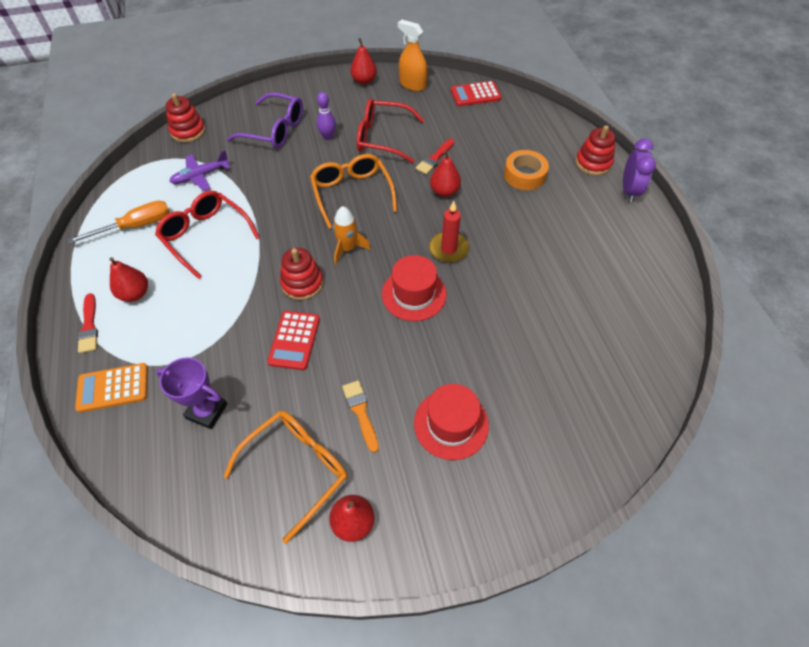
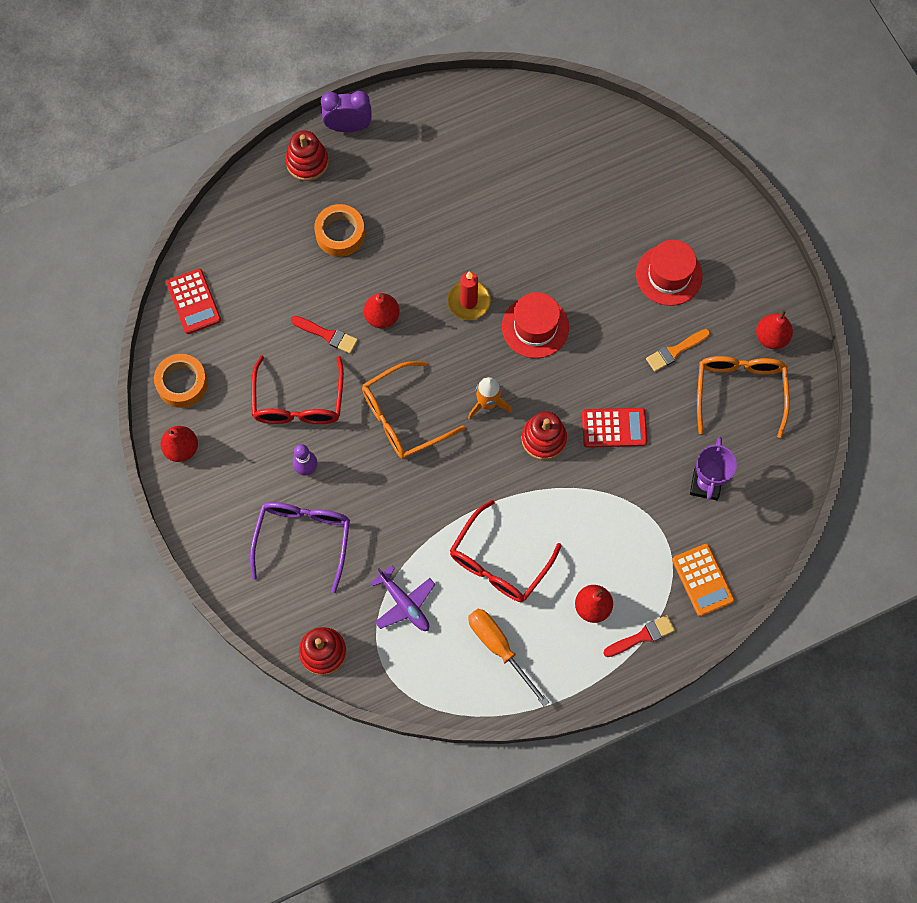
camera: 100 degrees left, 15 degrees up
orange glasses [223,411,347,543] -> orange glasses turned 60 degrees clockwise [697,356,790,438]
orange spray bottle [398,20,427,91] -> orange tape [154,354,208,408]

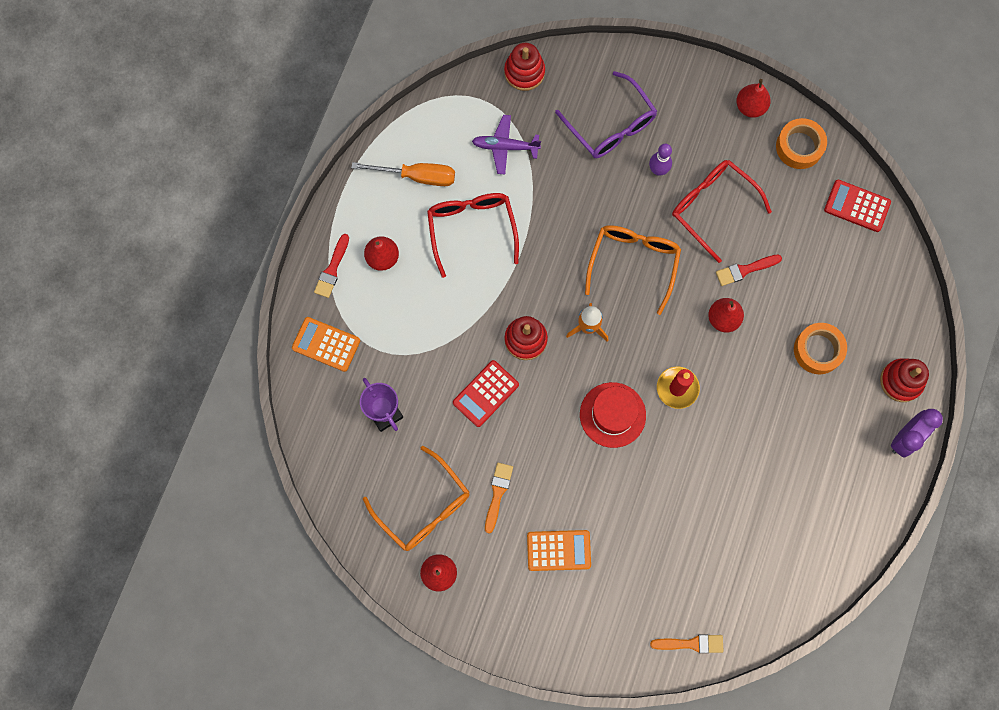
camera: 135 degrees right, 5 degrees up
red hat [636,240,703,306] -> orange calculator [527,530,591,571]
none -> orange brush [650,635,723,653]

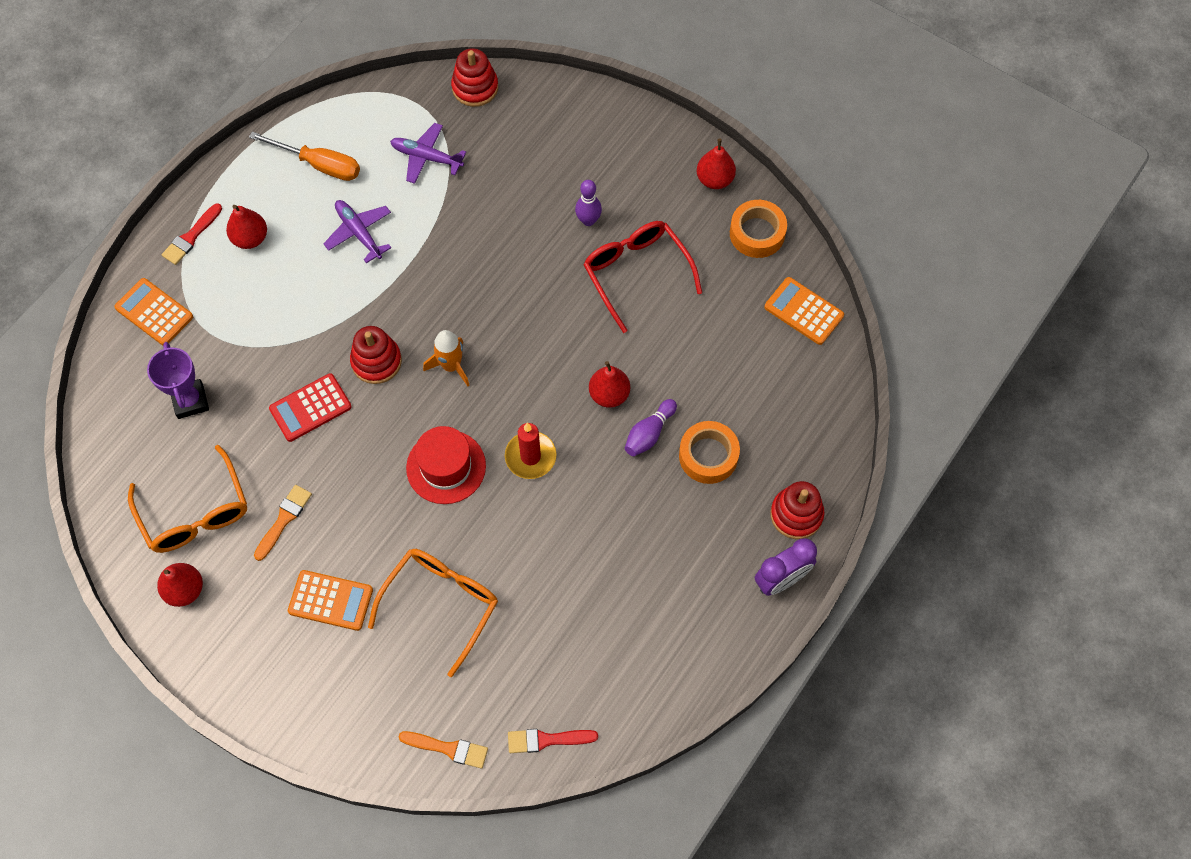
camera: 15 degrees right, 10 degrees down
red glasses [427,193,519,278] -> purple plane [323,200,391,263]
purple glasses [555,71,657,158] -> none
orange glasses [585,225,681,315] -> orange glasses moved to [368,549,498,677]
red brush [716,254,782,286] -> red brush moved to [508,729,598,753]
red calculator [824,180,891,232] -> orange calculator [764,277,844,345]
none -> purple bowling pin [625,399,677,456]

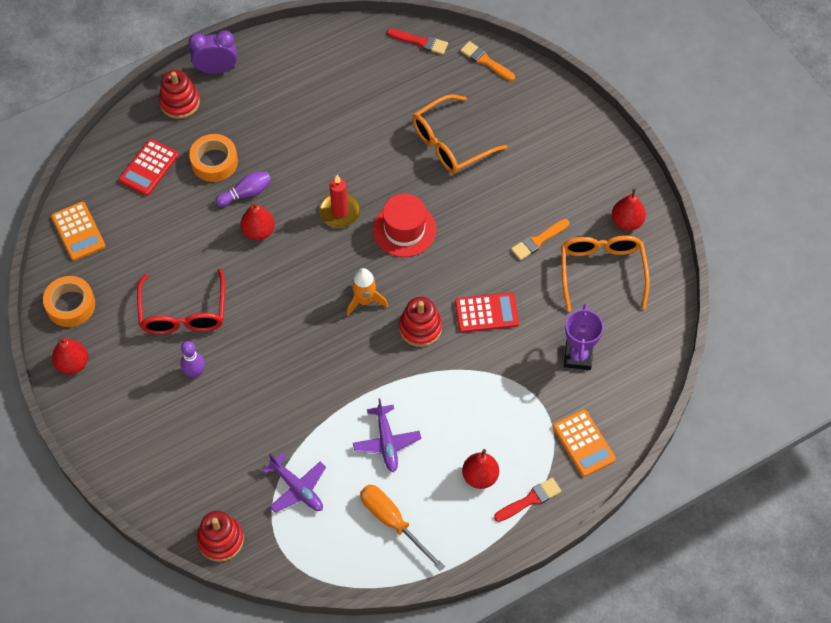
camera: 155 degrees left, 5 degrees down
orange calculator [288,570,373,631] -> none
none -> red calculator [119,139,179,196]

